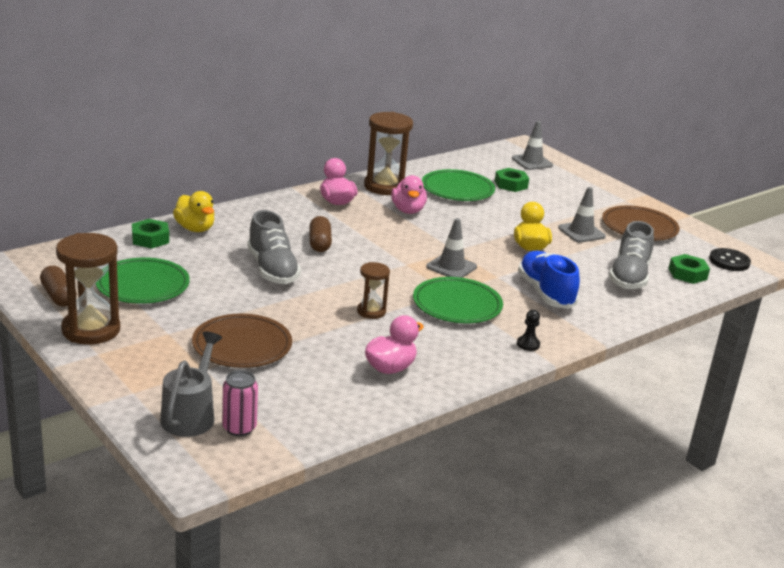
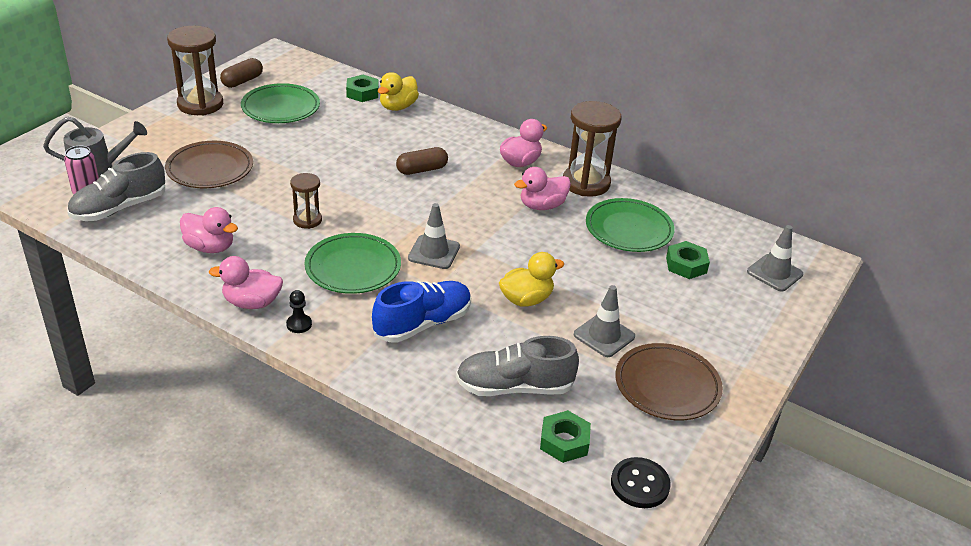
camera: 70 degrees right, 10 degrees up
grey shoe [247,210,301,284] -> grey shoe moved to [67,152,165,221]
none -> pink duck [209,256,283,309]

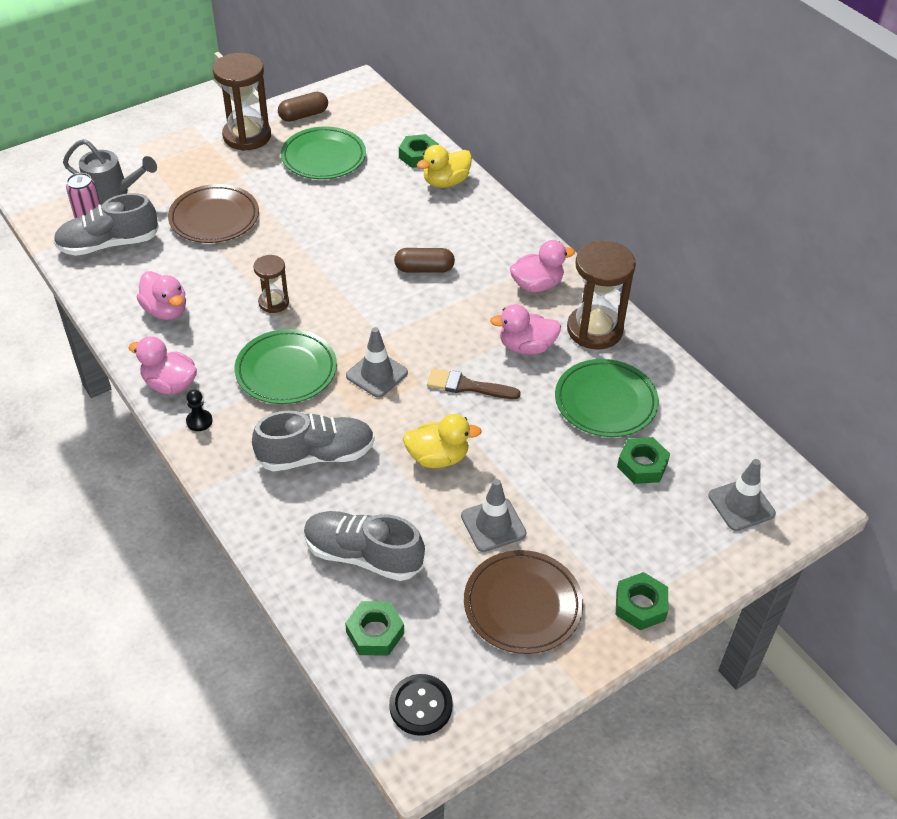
camera: 25 degrees right, 10 degrees up
blue shoe [372,281,471,343] -> grey shoe [252,411,375,471]
none -> brown brush [427,368,521,399]
none -> green nut [616,572,668,630]

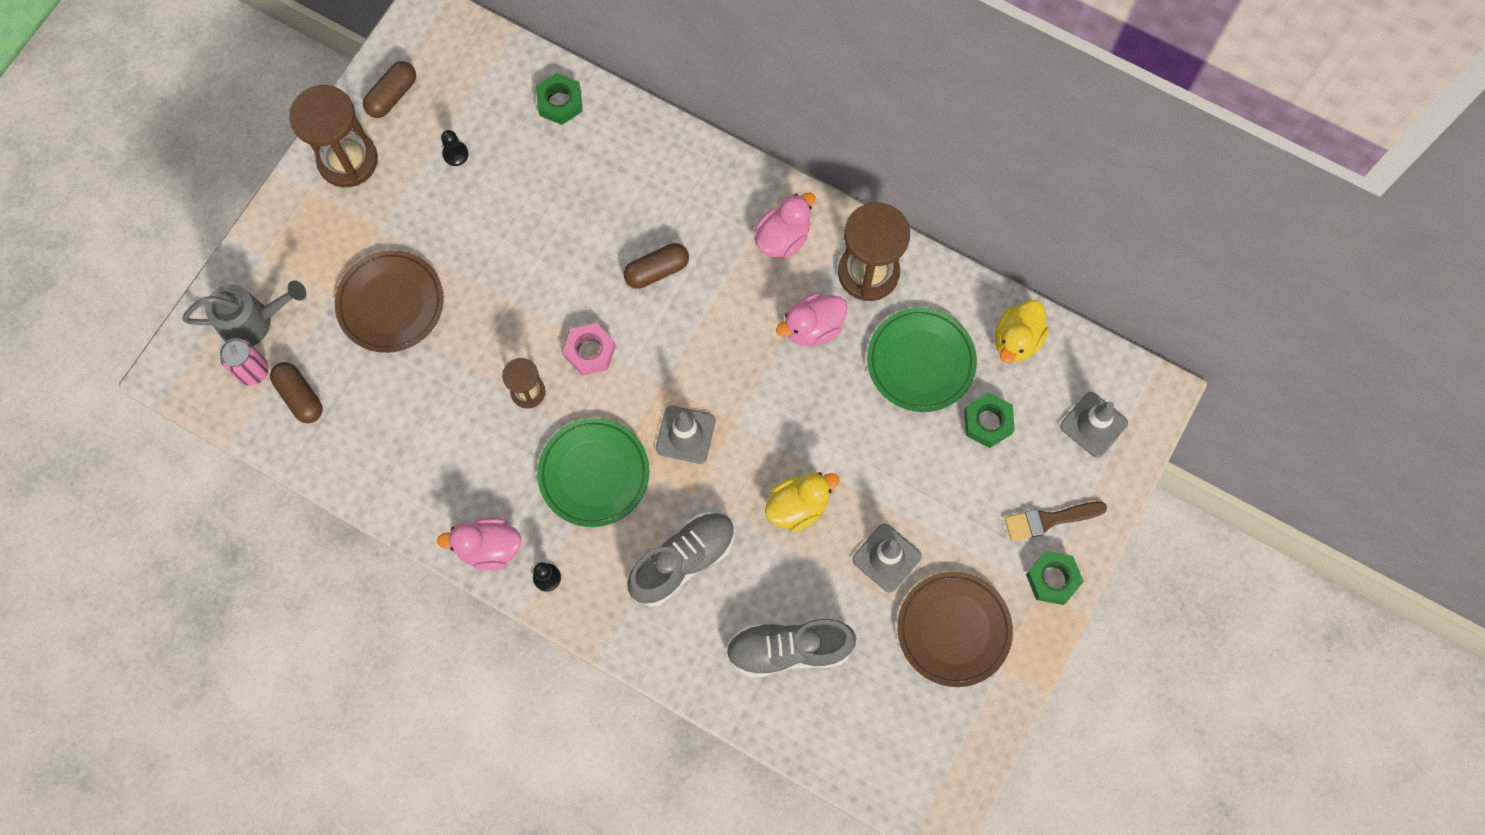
camera: 25 degrees left, 25 degrees up
grey shoe [53,193,159,256] -> brown capsule [270,362,323,423]
pink duck [137,271,186,320] -> none
green plate [281,126,366,179] -> black pawn [441,130,469,166]
green nut [345,601,404,656] -> none
black button [389,674,453,736] -> none
yellow duck [417,145,472,188] -> yellow duck moved to [995,300,1049,363]
brown brush [427,368,521,399] -> brown brush moved to [1005,502,1107,541]
none -> pink nut [563,323,616,376]

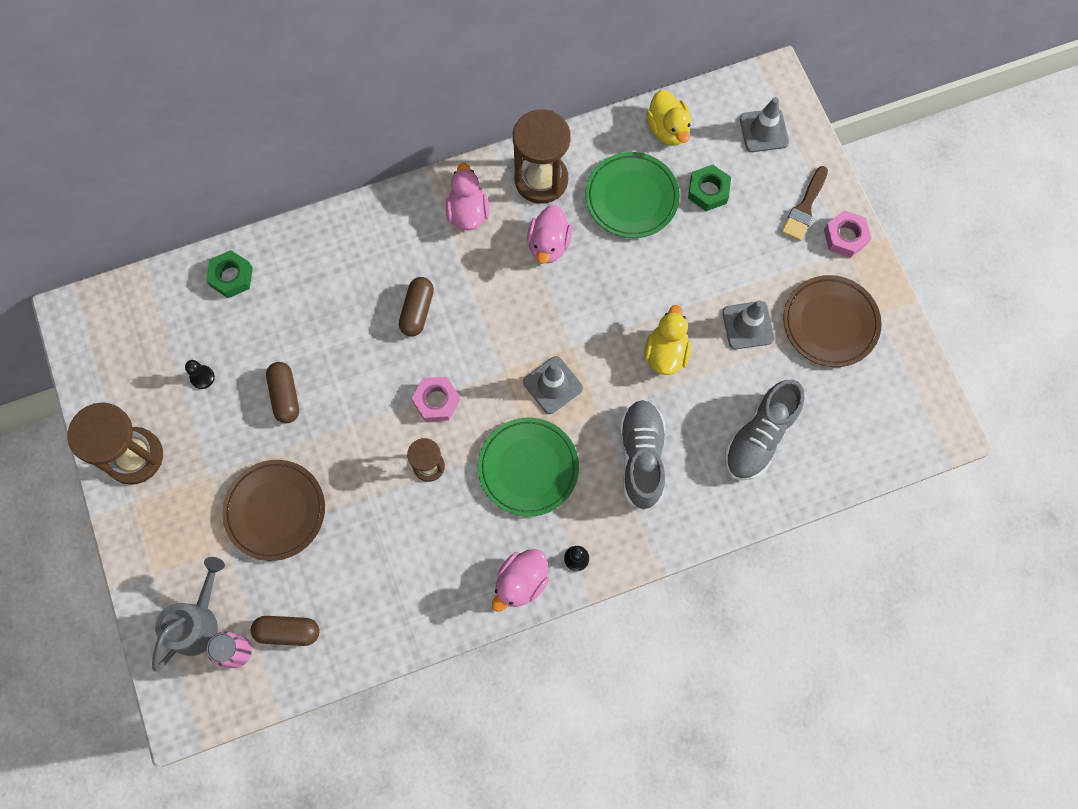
camera: 50 degrees left, 0 degrees up
brown capsule [363,61,416,118] -> brown capsule moved to [266,362,299,423]
green nut [1026,551,1084,605] -> pink nut [824,210,871,258]

